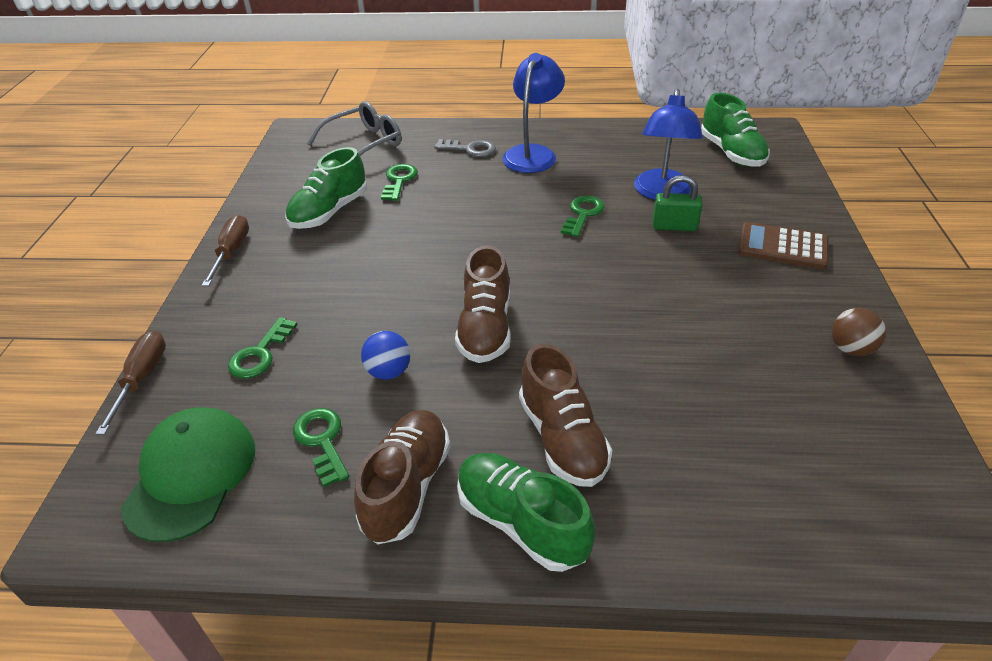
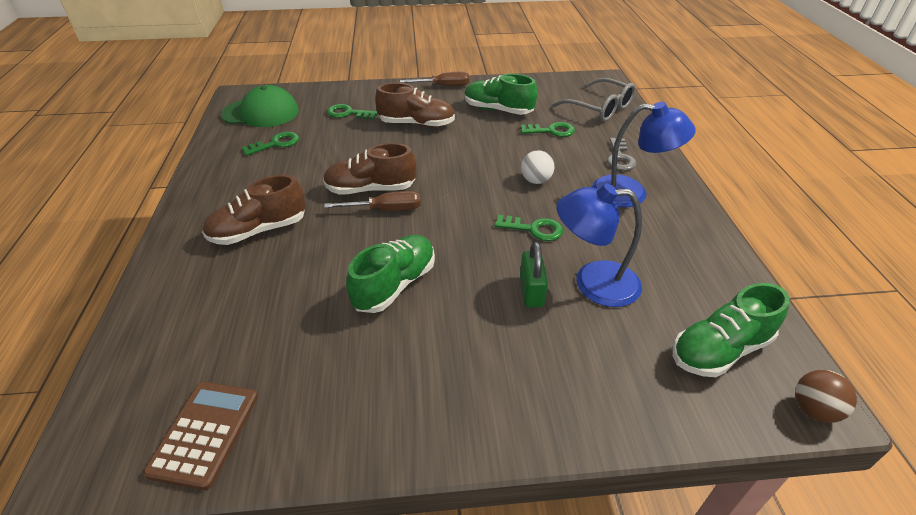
camera: 80 degrees right, 0 degrees up
brown screwdriver [96,331,166,435] -> brown screwdriver moved to [324,191,421,211]
brown shoe [354,410,450,545] -> brown shoe moved to [375,83,455,127]
blue ball [361,331,410,380] -> none
green shoe [457,453,595,572] -> green shoe moved to [346,235,435,313]
brown calculator [738,222,829,269] -> brown calculator moved to [143,382,258,490]
brown ball [832,308,886,356] -> brown ball moved to [795,370,857,423]
none -> white ball [521,150,554,184]

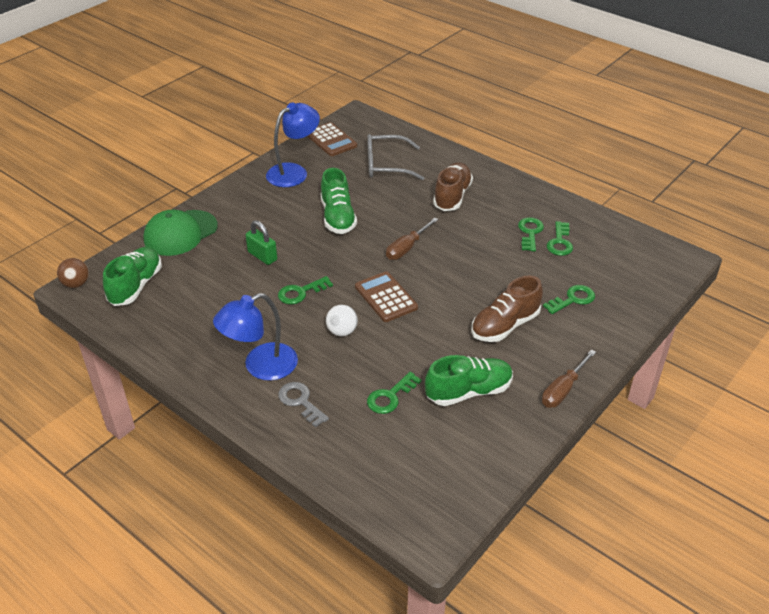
camera: 135 degrees right, 0 degrees up
green cap [221,85,299,127] -> green cap moved to [143,210,218,256]
brown shoe [323,143,416,195] -> none
grey glasses [552,78,636,122] -> grey glasses moved to [367,134,424,180]
blue lamp [557,183,642,307] -> blue lamp moved to [266,102,320,187]
none -> brown calculator [355,271,418,322]
none -> green key [518,217,544,251]

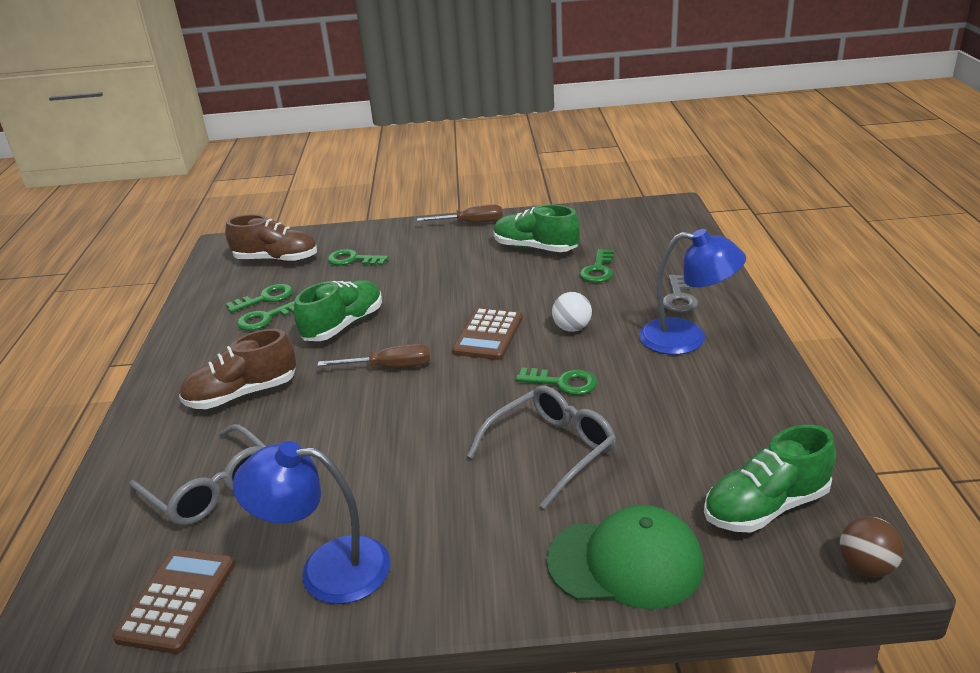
camera: 130 degrees left, 10 degrees down
green padlock [246,220,277,265] -> grey glasses [467,385,616,509]
green shoe [321,168,357,234] -> green shoe moved to [294,280,382,341]
green key [367,372,422,414] -> green key turned 105 degrees clockwise [580,249,614,283]
brown shoe [471,275,543,342] -> brown shoe moved to [225,214,317,263]

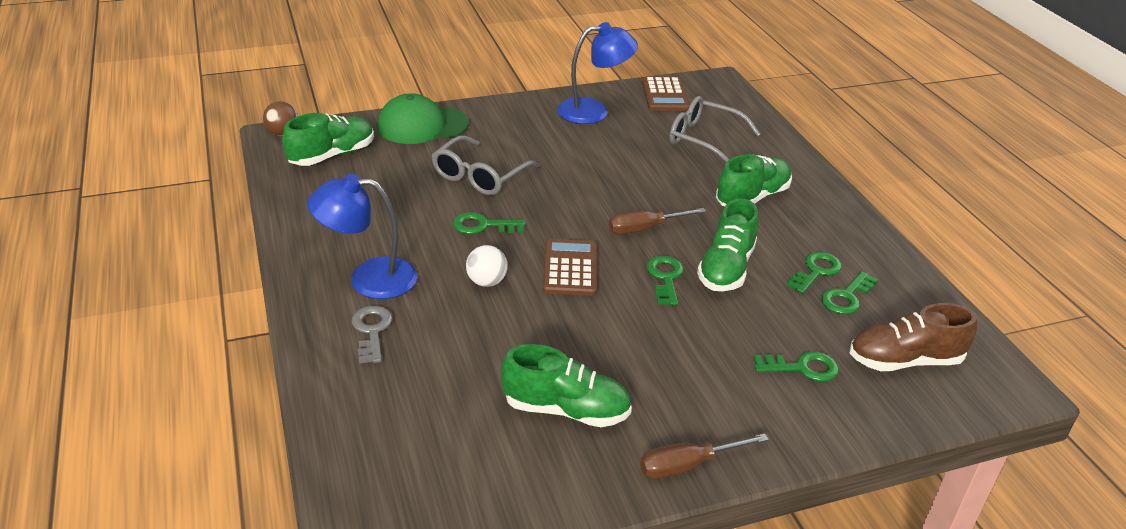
camera: 160 degrees right, 5 degrees up
brown shoe [179,329,296,409] -> green shoe [716,154,792,206]
green key [580,249,614,283] -> green key moved to [646,256,684,306]

